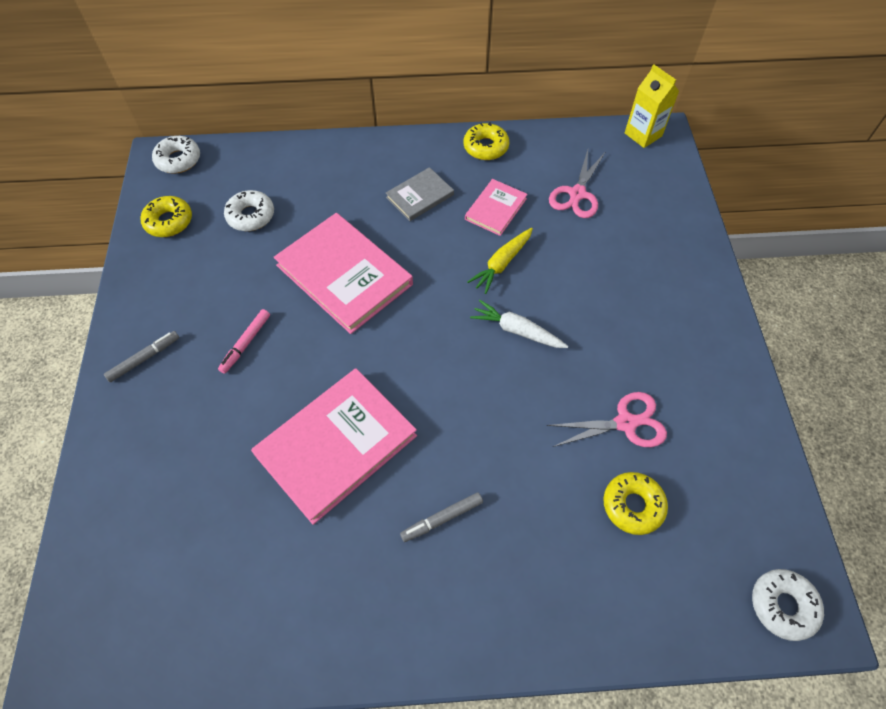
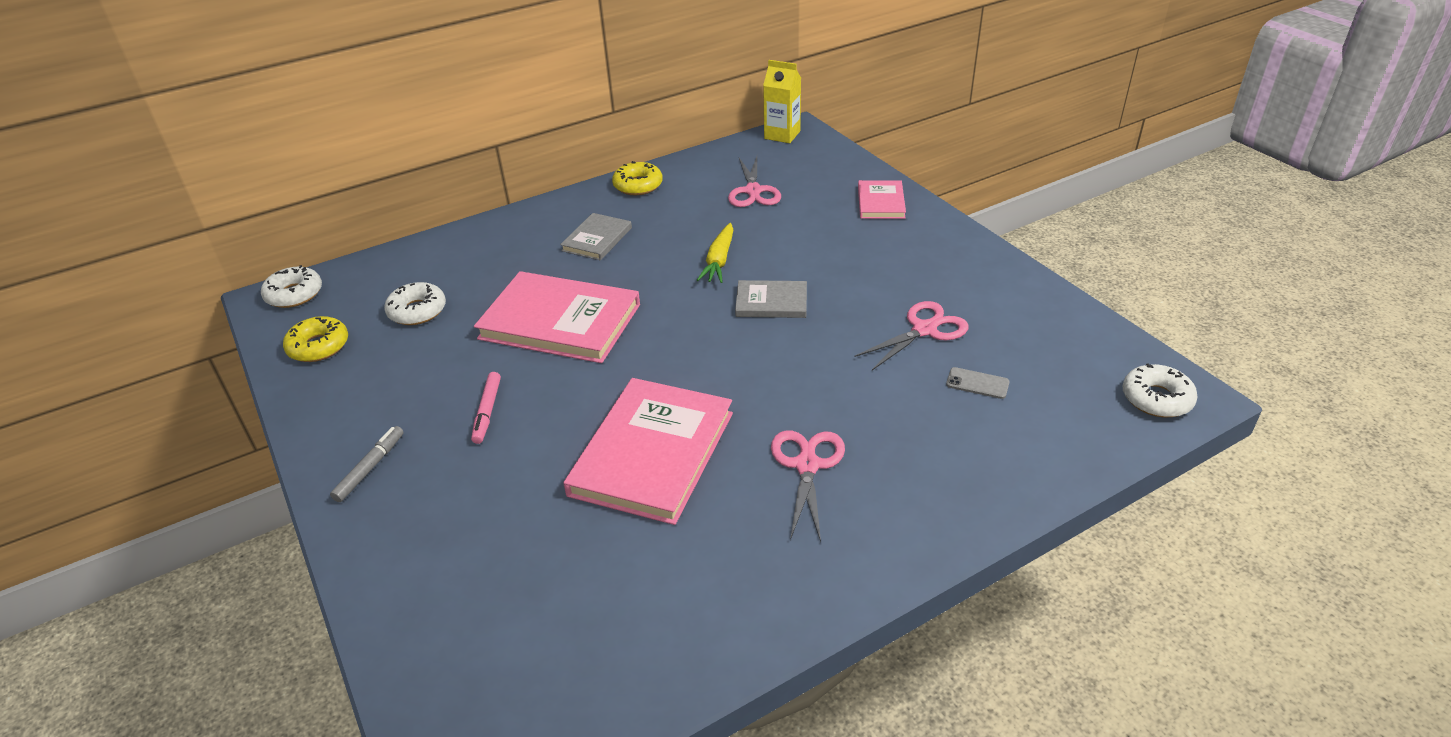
camera: 25 degrees left, 20 degrees down
grey marker [400,492,483,542] -> pink scissors [771,430,845,542]
pink book [465,179,528,236] -> pink book moved to [858,180,906,219]
white carrot [470,300,568,348] -> grey book [735,280,807,318]
yellow donut [603,472,668,535] -> grey phone [946,367,1010,399]

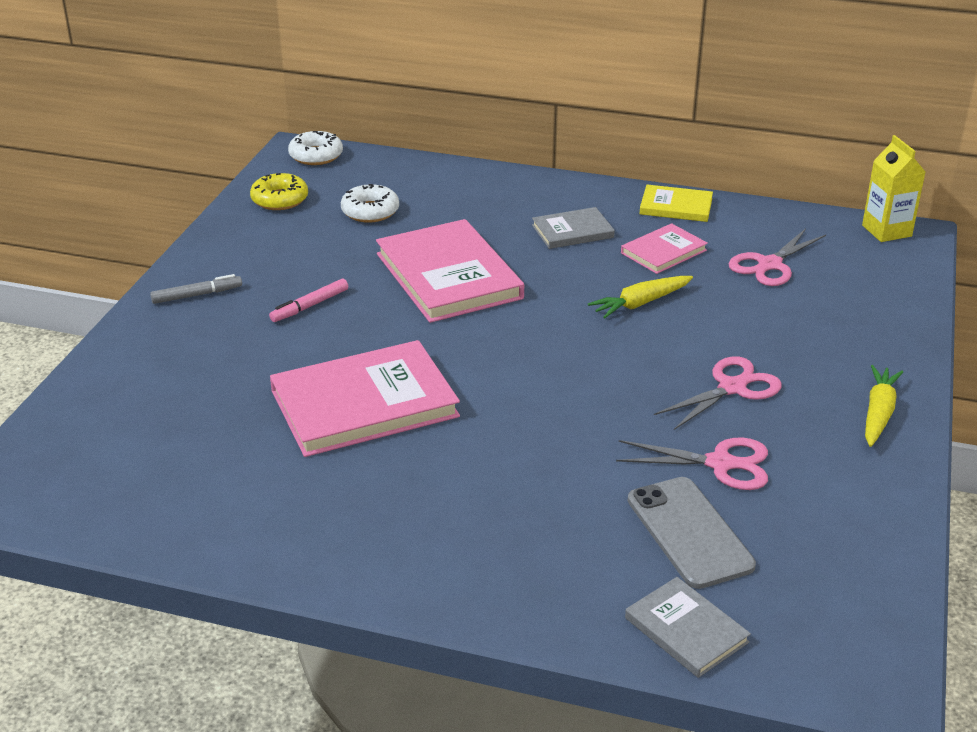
camera: 45 degrees right, 5 degrees down
yellow donut [612,161,663,195] -> yellow book [640,185,713,222]
grey book [735,280,807,318] -> grey book moved to [625,577,751,678]
pink scissors [771,430,845,542] -> pink scissors moved to [654,356,782,430]
pink book [858,180,906,219] -> pink book moved to [621,223,708,274]
grey phone [946,367,1010,399] -> grey phone [628,477,756,589], size x2.06
white donut [1123,363,1198,417] -> none
none -> yellow carrot [865,365,903,447]

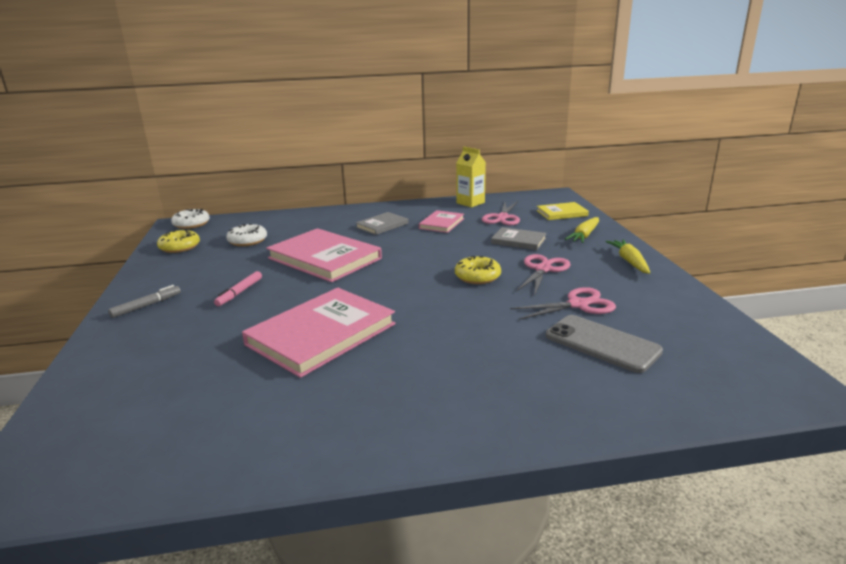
camera: 25 degrees left, 10 degrees down
yellow carrot [588,276,693,318] -> yellow carrot moved to [565,217,599,243]
grey book [625,577,751,678] -> grey book moved to [491,227,547,250]
yellow book [640,185,713,222] -> yellow book moved to [537,202,589,220]
yellow carton [862,135,925,242] -> yellow carton moved to [456,147,486,207]
none -> yellow donut [455,256,501,284]

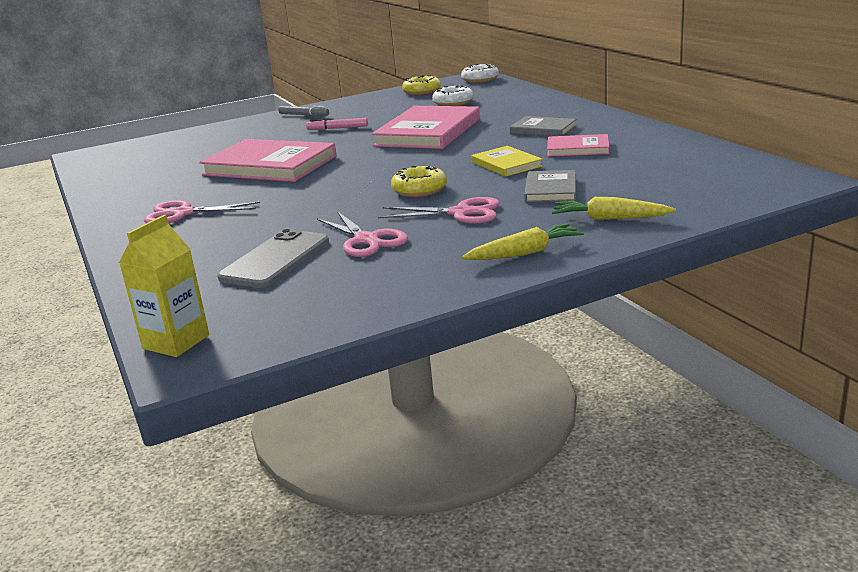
camera: 75 degrees right, 0 degrees up
yellow carton [456,147,486,207] -> yellow carton moved to [119,215,209,357]
pink scissors [482,201,520,225] -> pink scissors moved to [144,200,260,223]
yellow book [537,202,589,220] -> yellow book moved to [471,146,543,177]

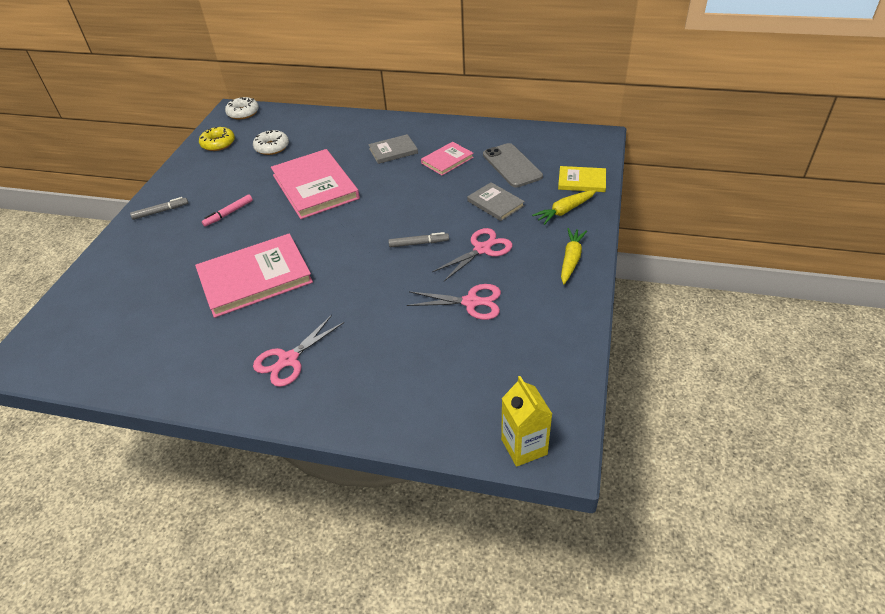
camera: 50 degrees left, 20 degrees up
grey phone [218,229,329,288] -> grey phone moved to [483,143,543,187]
yellow donut [391,166,447,197] -> grey marker [388,232,449,247]
yellow book [471,146,543,177] -> yellow book moved to [558,166,606,192]

